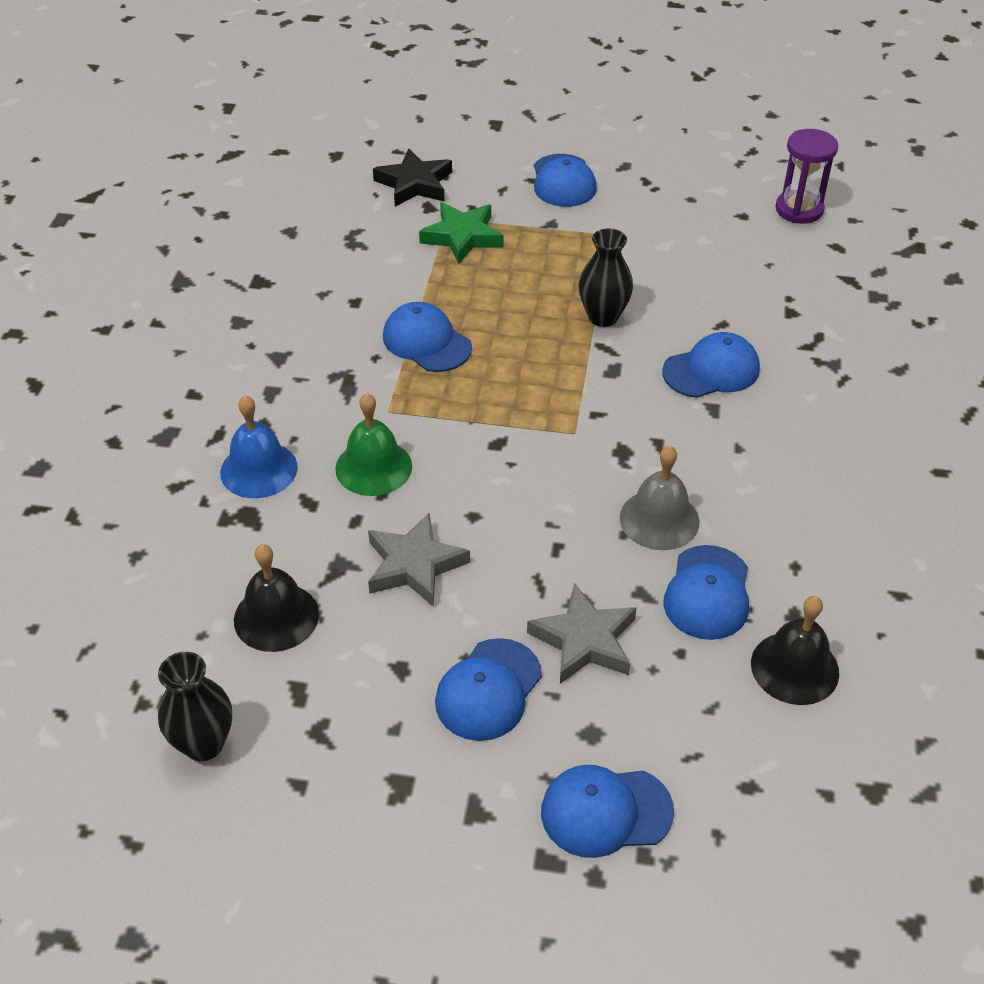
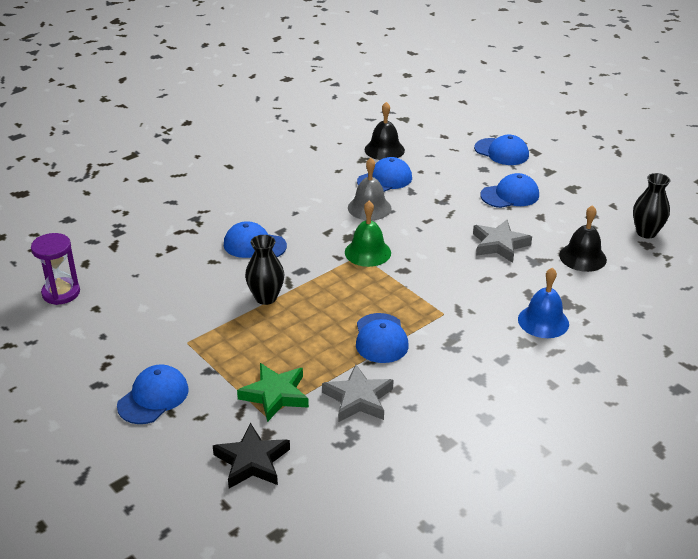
camera: 140 degrees left, 10 degrees down
green bell [335,393,412,496] -> green bell moved to [345,201,391,267]
grey star [527,583,637,684] -> grey star moved to [322,364,393,422]

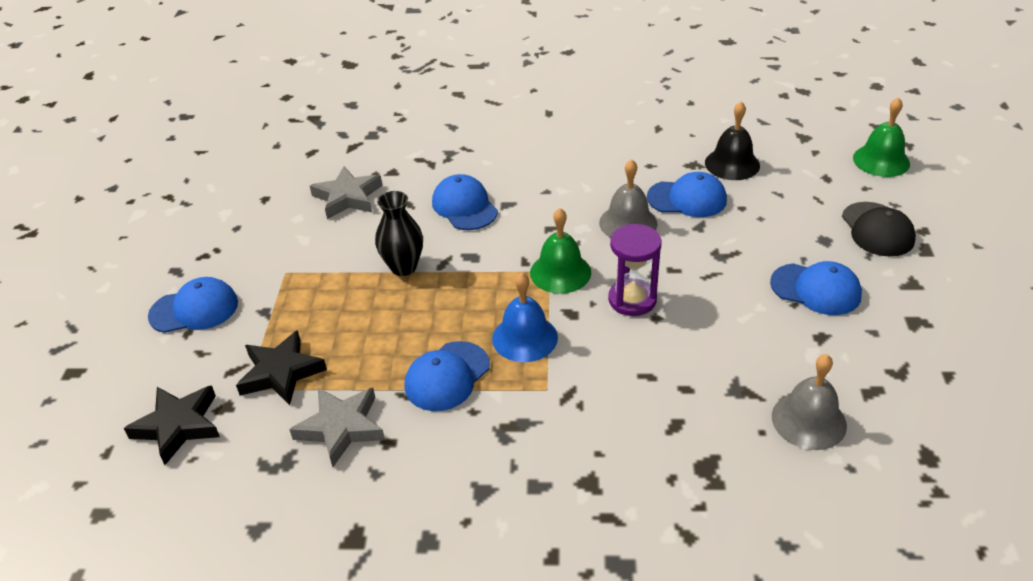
camera: 45 degrees right, 5 degrees up
purple hourglass [31,233,80,305] -> purple hourglass moved to [608,224,662,316]
green star [237,363,309,422] -> black star [236,330,327,405]
grey star [473,220,532,263] -> grey star moved to [310,166,382,219]
blue cap [474,135,529,165] -> black cap [842,202,916,257]
blue bell [518,268,569,338] -> blue bell moved to [492,273,558,362]
black bell [559,205,607,272] -> grey bell [772,354,847,450]
black vase [633,173,670,238] -> none
none -> green bell [853,97,910,177]

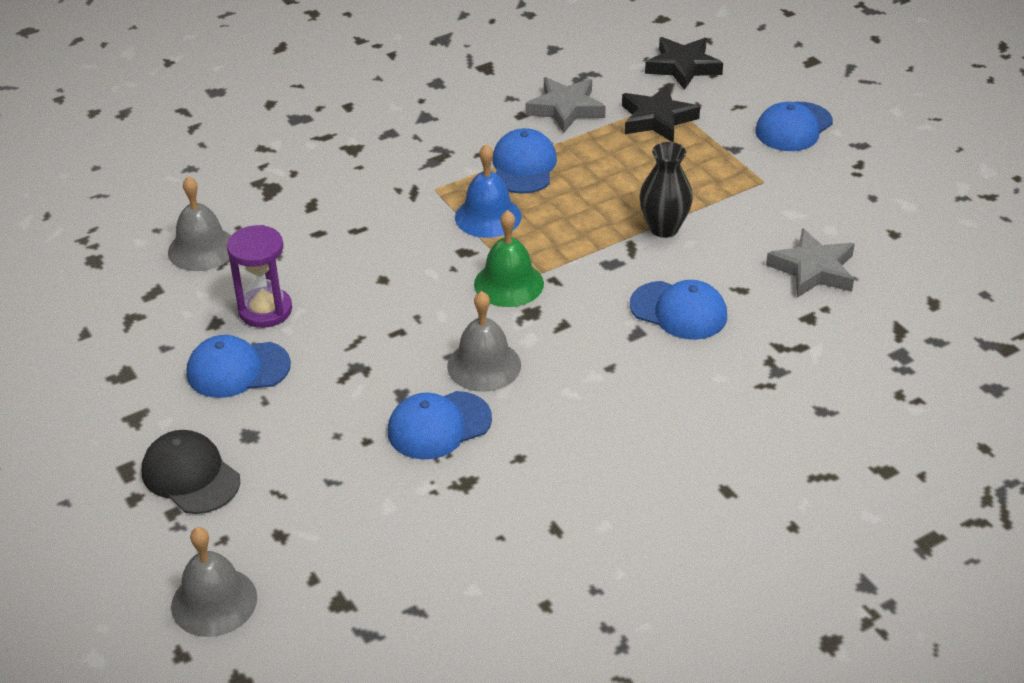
camera: 145 degrees right, 0 degrees up
purple hourglass [608,224,662,316] -> purple hourglass moved to [227,225,292,328]
black bell [705,102,760,180] -> none
green bell [853,97,910,177] -> grey bell [171,527,257,637]

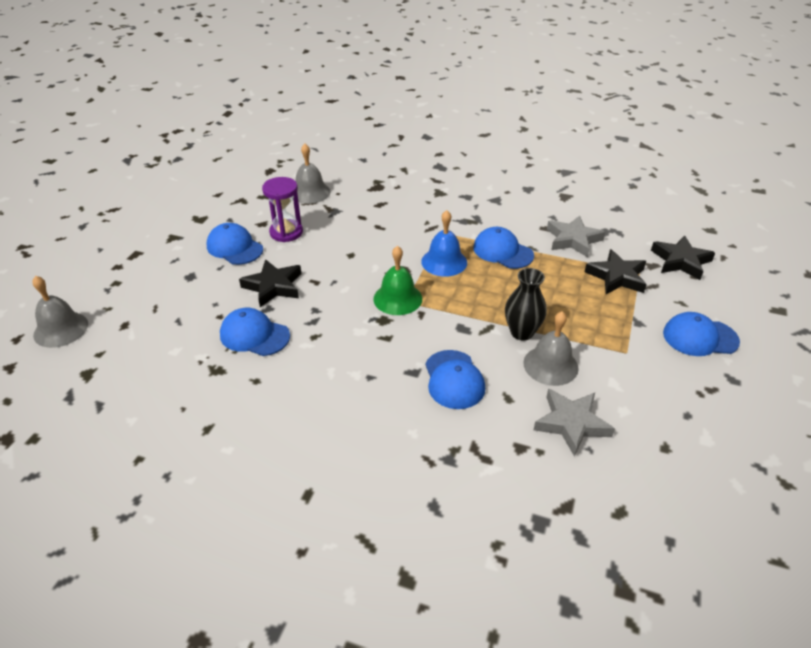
camera: 50 degrees right, 0 degrees up
black cap [142,430,240,514] -> none
grey bell [447,291,521,392] -> grey bell moved to [523,311,579,386]
blue cap [492,128,557,194] -> blue cap turned 105 degrees counterclockwise [473,227,534,269]
none -> black star [239,259,301,307]

